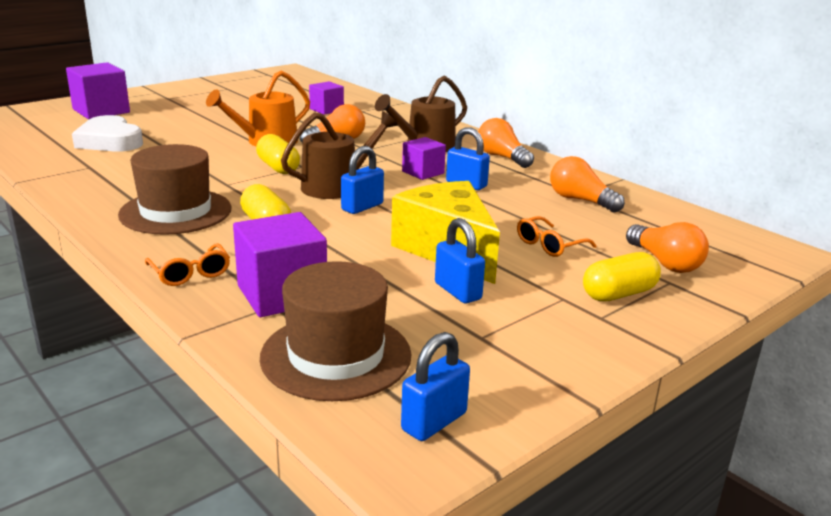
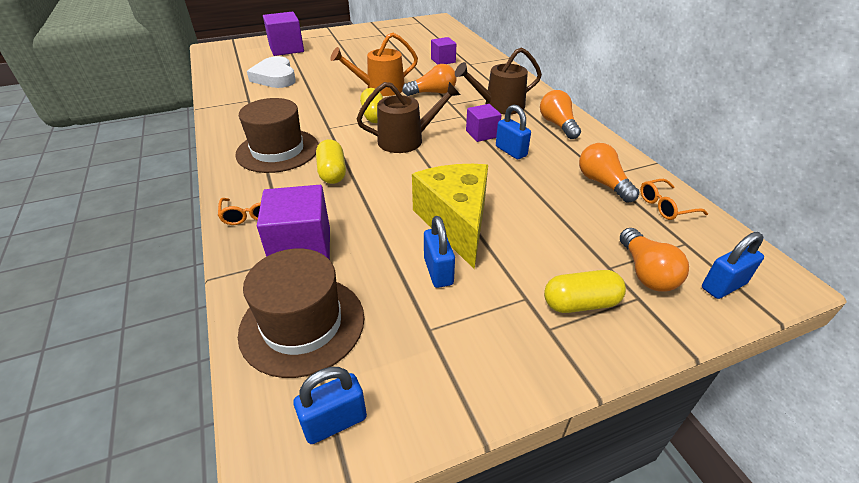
camera: 20 degrees right, 15 degrees up
blue padlock [341,146,384,214] -> blue padlock moved to [702,232,764,299]
orange glasses [517,216,597,257] -> orange glasses moved to [640,179,708,220]

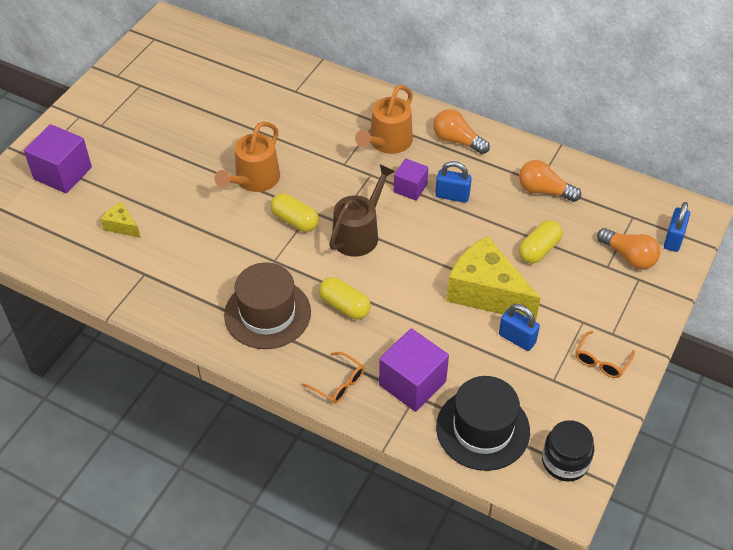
camera: 40 degrees left, 10 degrees up
brown hat [238,249,364,378] -> black hat [436,376,530,471]
white heart [247,56,296,88] -> yellow cheese [101,202,141,238]
blue padlock [293,367,367,444] -> black jar [542,420,594,482]
orange light bulb [402,64,457,96] -> none
purple cube [431,37,456,65] -> none
brown watering can [455,47,542,114] -> orange watering can [355,85,413,154]
yellow capsule [544,270,626,313] -> yellow capsule moved to [519,220,563,264]
orange glasses [640,179,708,220] -> orange glasses moved to [575,331,635,378]

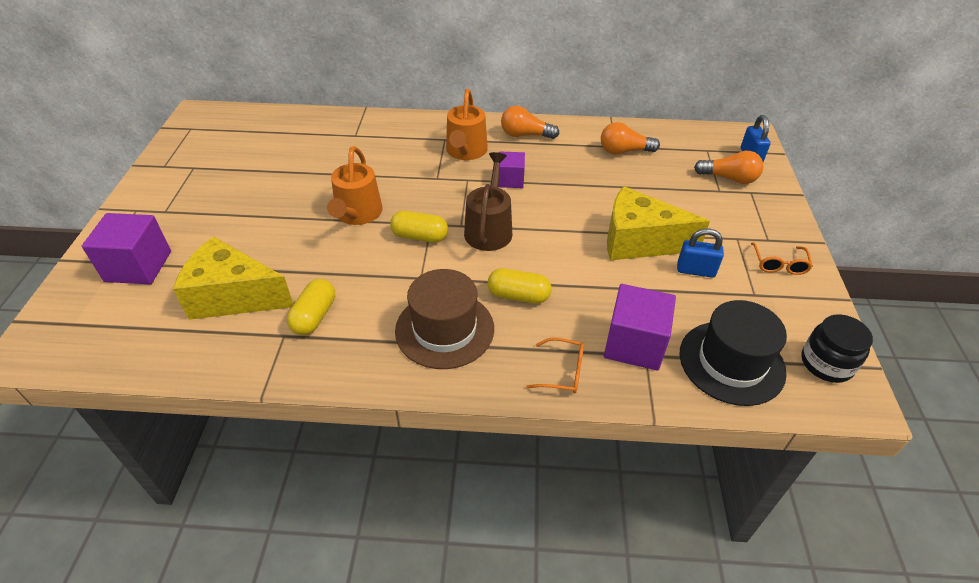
camera: 25 degrees left, 5 degrees down
yellow cheese [101,202,141,238] -> yellow cheese [173,236,293,320], size x2.18
blue padlock [435,161,472,203] -> none
yellow capsule [519,220,563,264] -> yellow capsule moved to [287,279,335,335]

